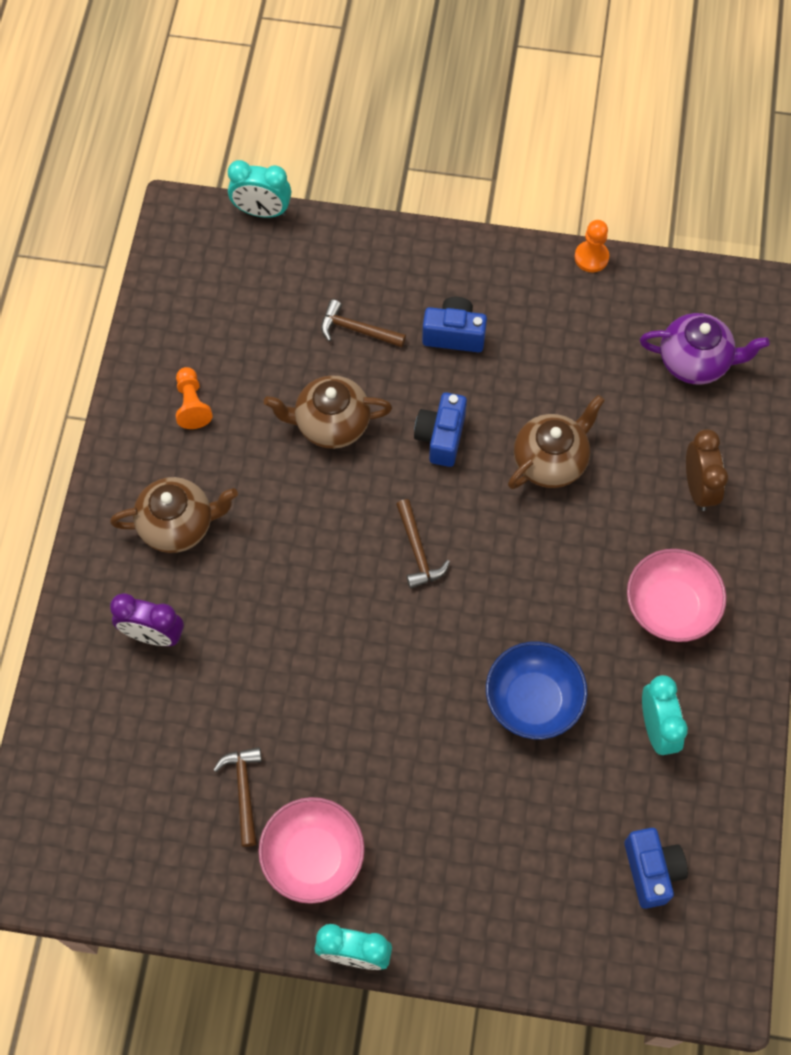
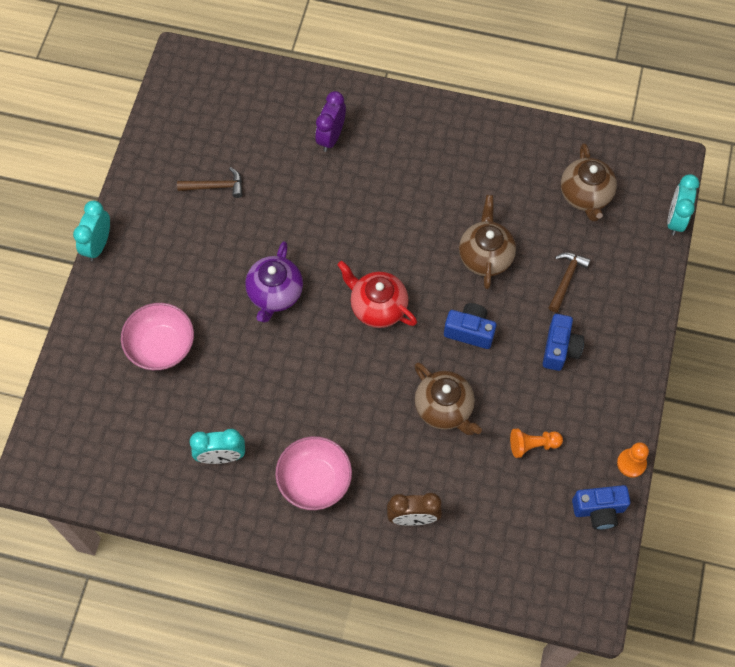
camera: 95 degrees right, 0 degrees up
brown teapot [110,477,238,553] -> brown teapot moved to [561,143,617,221]
orange pawn [176,367,213,429] -> orange pawn moved to [510,428,563,458]
pink bowl [258,797,365,904] -> pink bowl moved to [121,303,194,370]
brown hammer [396,499,450,588] -> red teapot [337,261,417,328]
blue bowl [486,642,588,739] -> none
blue camera [624,828,688,909] -> blue camera moved to [572,485,630,530]
purple teapot [640,313,770,385] -> purple teapot moved to [245,241,303,322]

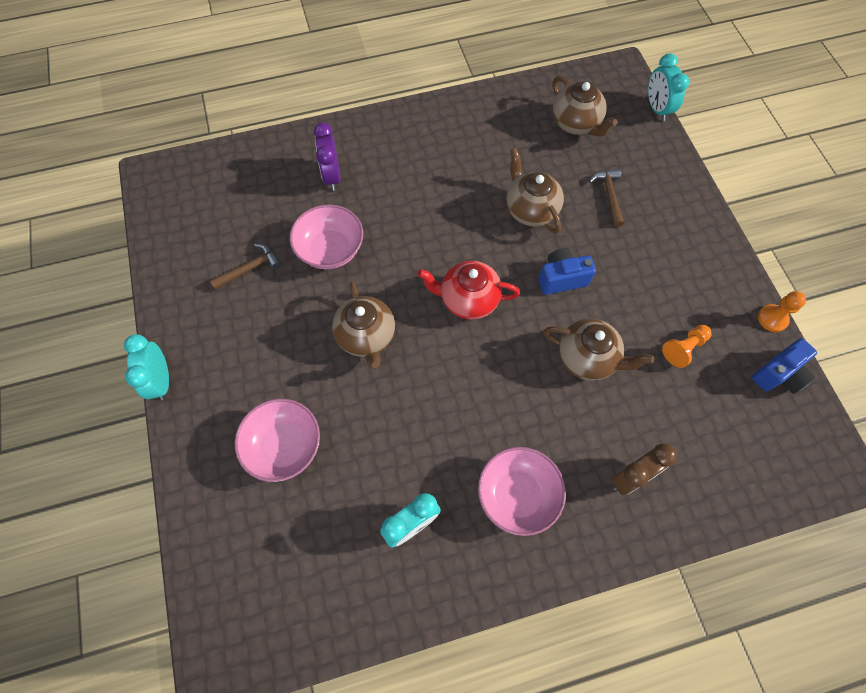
camera: 30 degrees left, 0 degrees up
purple teapot [245,241,303,322] -> brown teapot [332,281,395,368]
blue camera [543,314,584,371] -> none
none -> pink bowl [290,204,363,269]

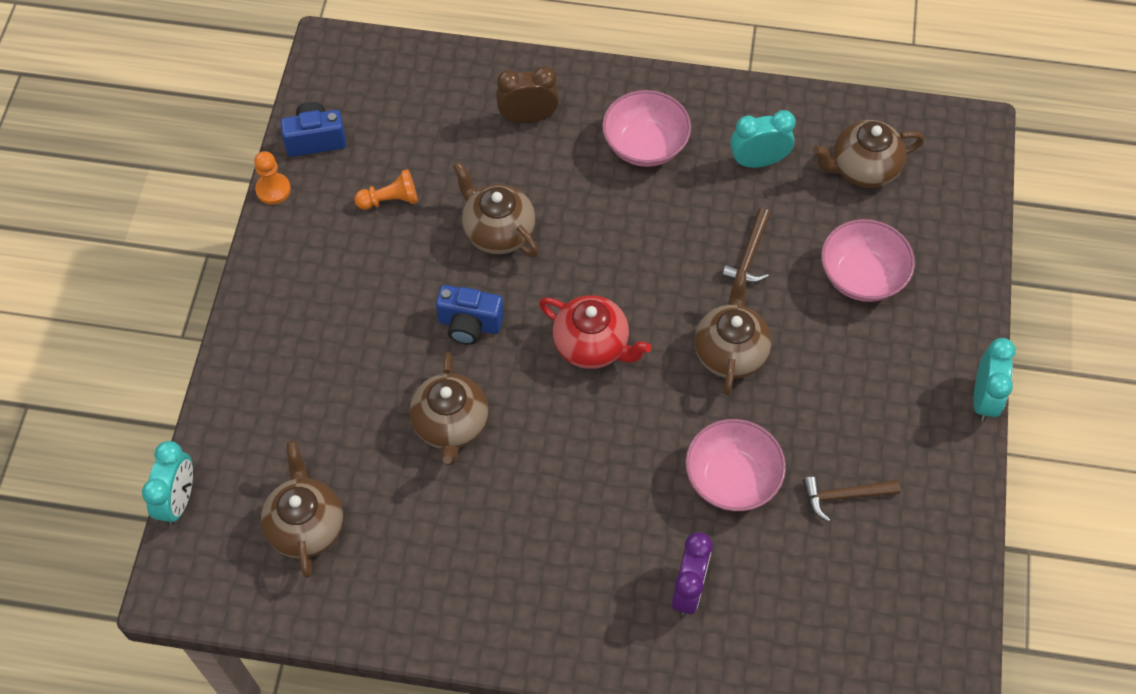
camera: 155 degrees left, 5 degrees down
brown hammer [589,169,624,227] -> brown hammer moved to [722,208,770,283]
none -> brown teapot [813,120,924,188]

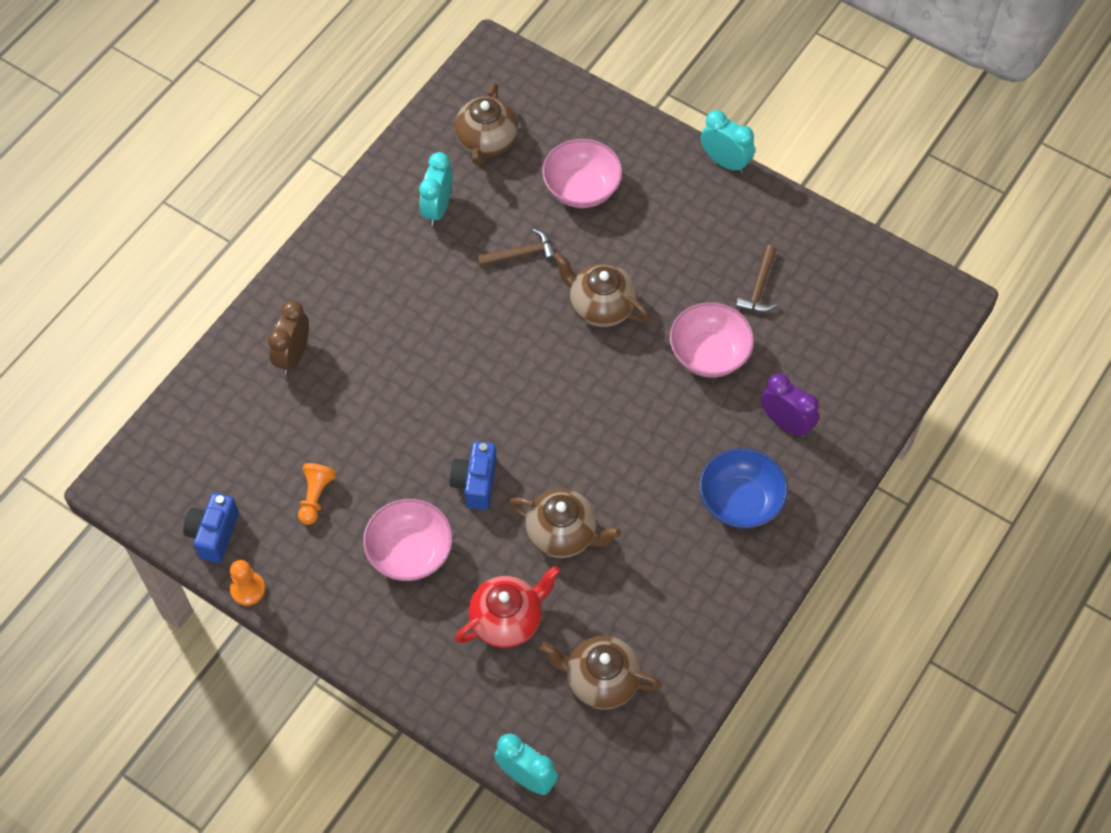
camera: 65 degrees left, 0 degrees up
blue camera [436,285,504,345] -> blue camera turned 150 degrees clockwise [449,441,497,510]
brown teapot [453,162,539,257] -> none
red teapot [539,295,652,369] -> red teapot moved to [455,566,560,648]
pink bowl [602,90,691,167] -> pink bowl moved to [363,499,453,581]
brown hammer [722,208,770,283] -> brown hammer turned 60 degrees counterclockwise [477,229,555,267]
none -> blue bowl [700,448,788,529]

